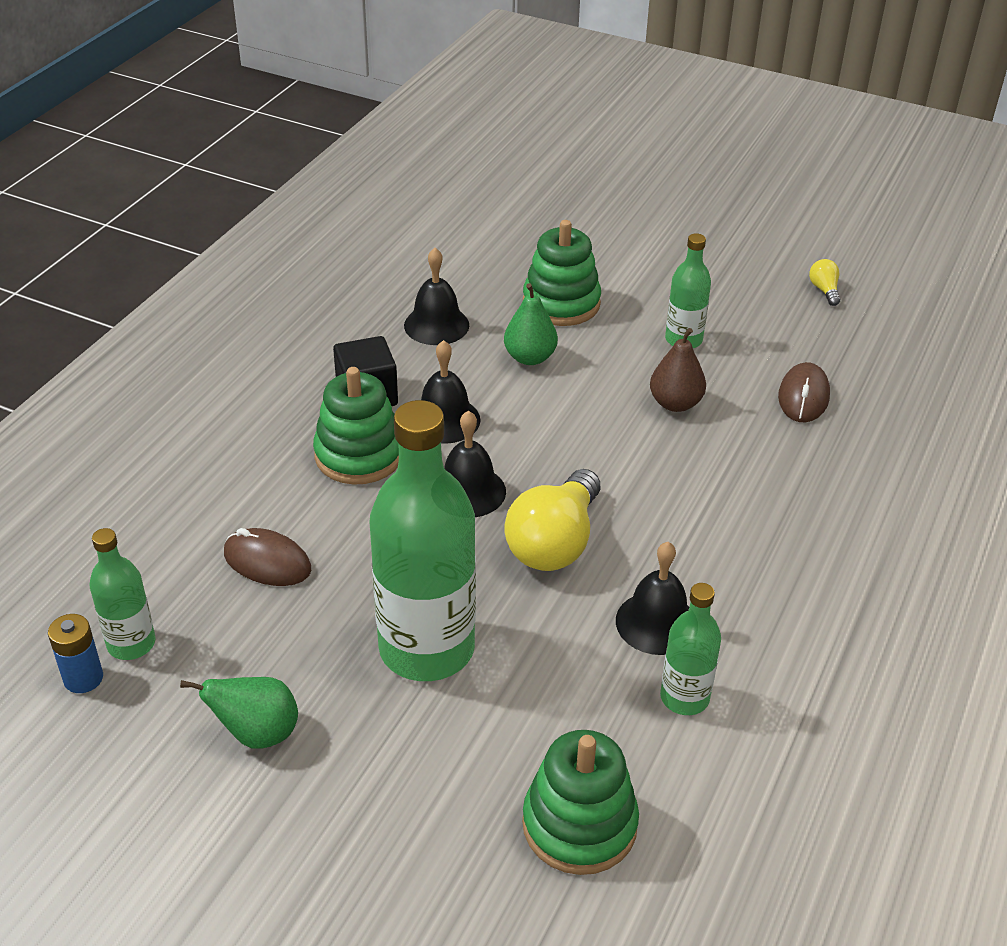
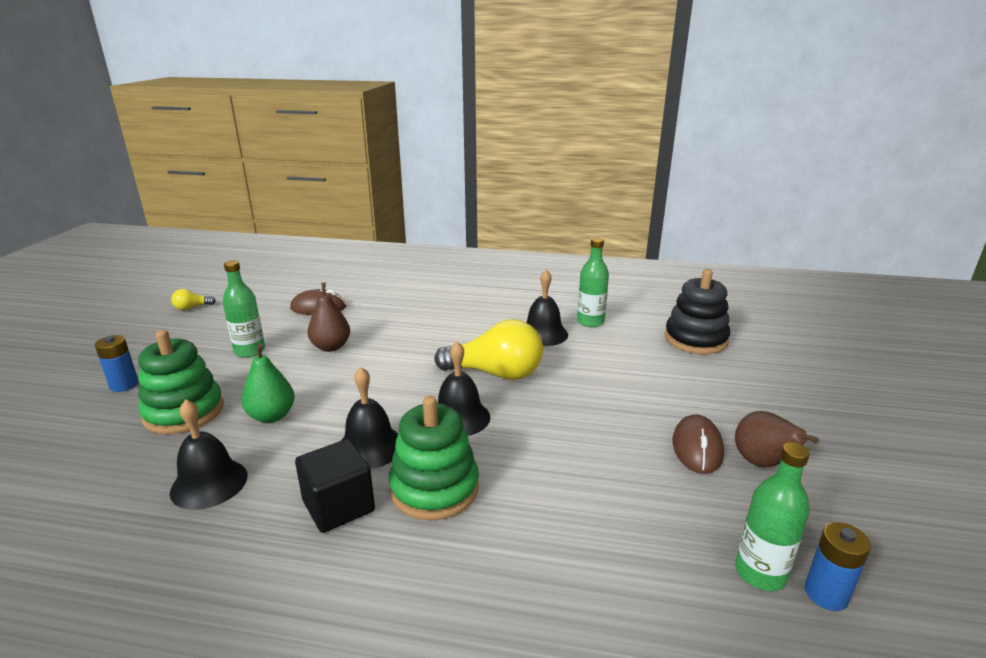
camera: 105 degrees left, 15 degrees down
green pear [180,677,298,749] -> brown pear [735,411,819,467]
brown mouse [224,528,311,586] -> brown mouse moved to [673,415,724,474]
green bottle [369,400,476,681] -> none
green stacking toy [522,730,639,875] -> black stacking toy [665,269,730,354]
none -> blue battery [95,335,138,392]

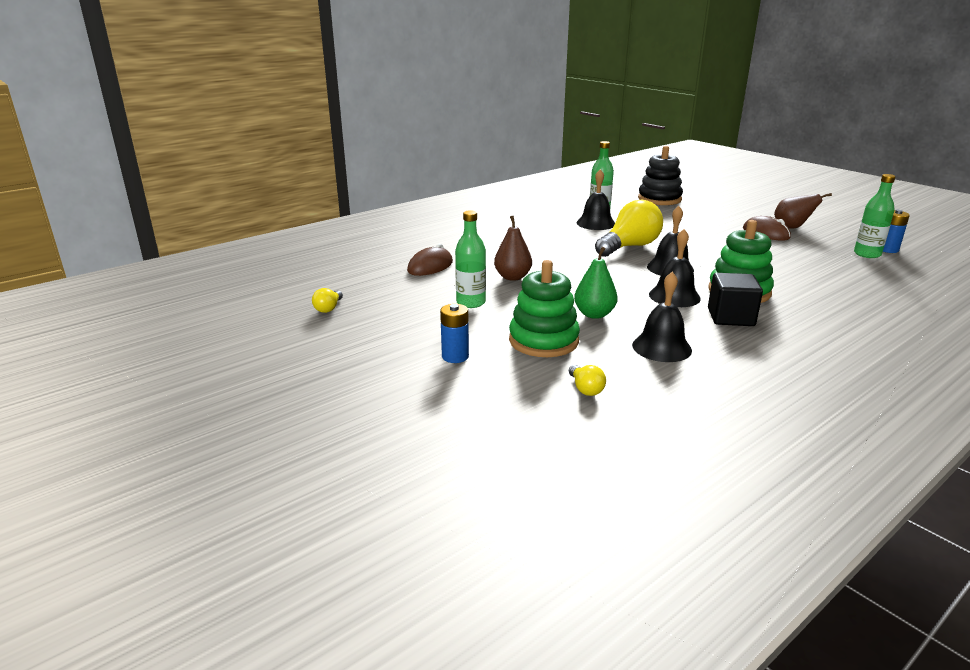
camera: 50 degrees left, 0 degrees up
none -> yellow light bulb [569,365,606,396]

